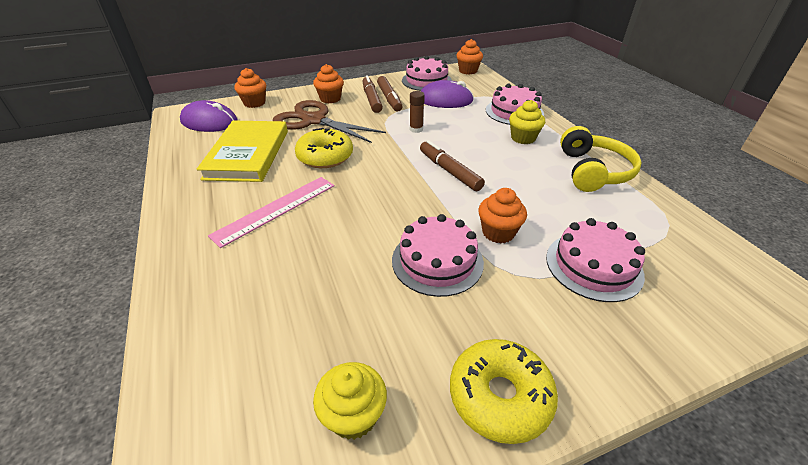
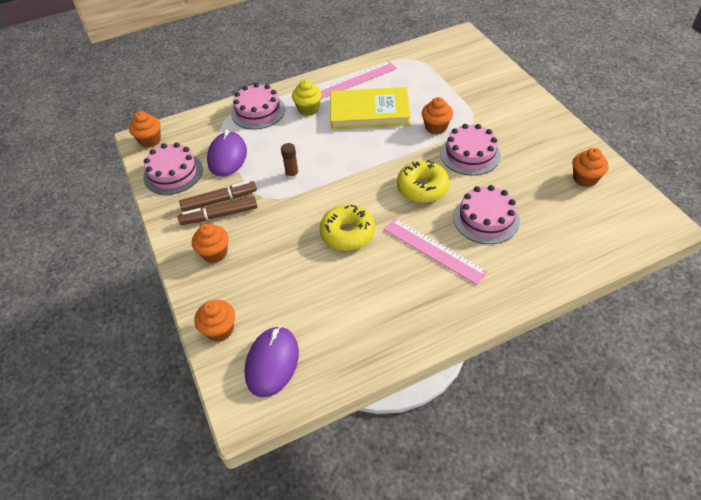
camera: 90 degrees left, 10 degrees up
yellow book [196,121,288,182] -> yellow book moved to [330,87,411,129]
brown scissors [273,100,386,143] -> none
yellow cupcake [313,362,387,440] -> orange cupcake [572,148,609,187]
brown marker [420,140,485,191] -> none
yellow donut [450,339,558,444] -> yellow donut moved to [397,160,450,203]
pink cake [546,218,645,302] -> pink cake moved to [453,185,520,244]
yellow headphones [560,126,642,192] -> pink ruler [319,61,397,99]

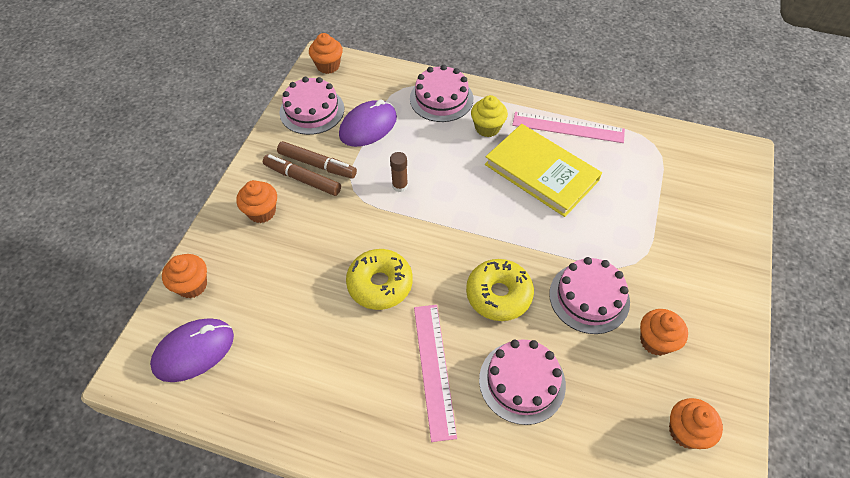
camera: 40 degrees right, 5 degrees up
orange cupcake [422,97,453,135] -> orange cupcake moved to [640,309,688,356]

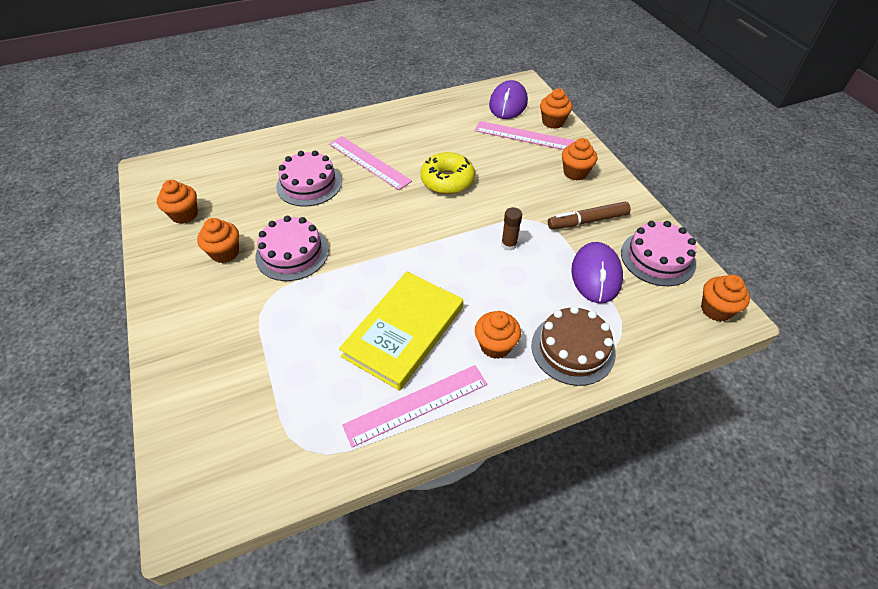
camera: 140 degrees right, 5 degrees down
brown marker [263,154,341,196] -> none
pink cake [410,65,473,122] -> brown cake [531,306,616,386]
yellow donut [466,259,534,321] -> none
yellow cupcake [471,95,508,137] -> orange cupcake [475,311,521,359]
yellow book [485,124,602,217] -> yellow book turned 60 degrees counterclockwise [339,272,463,391]
none -> pink ruler [475,121,575,150]

